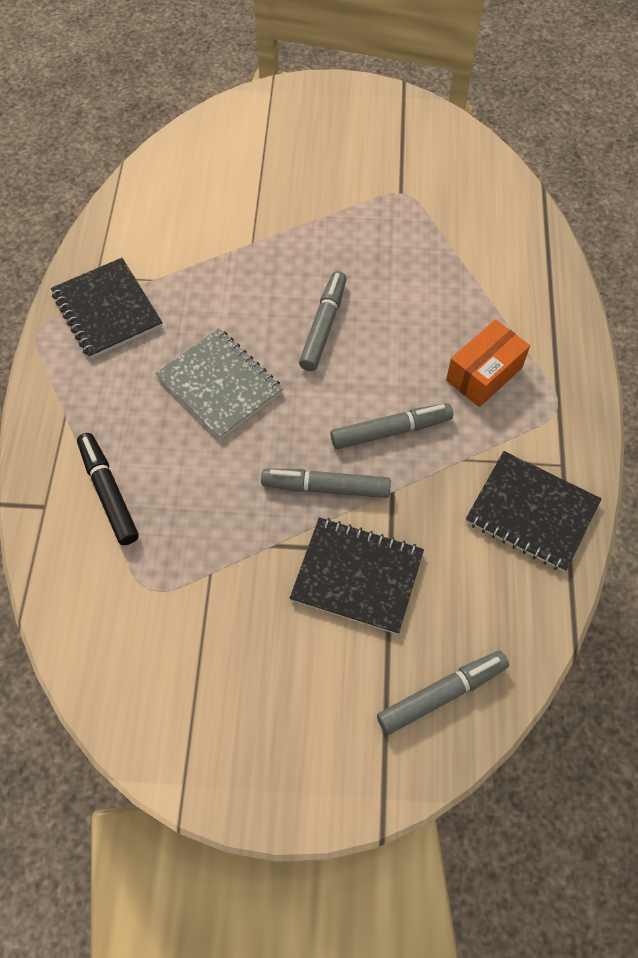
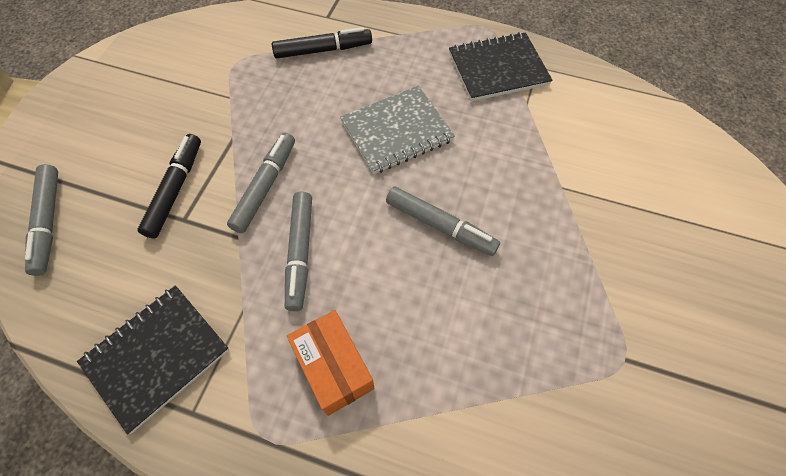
camera: 105 degrees right, 0 degrees up
black notebook [290,517,424,635] -> black marker [138,134,201,238]

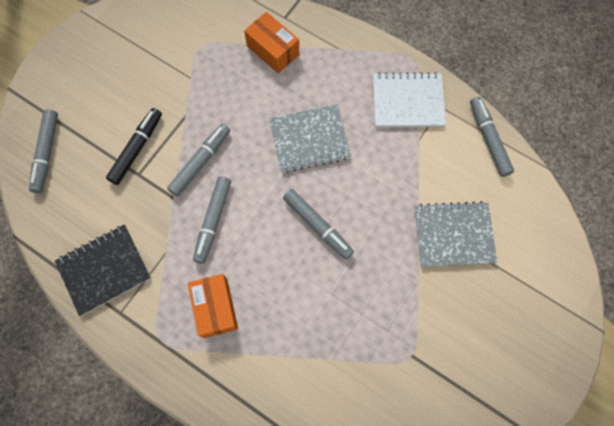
camera: 15 degrees right, 10 degrees up
black marker [272,27,372,58] -> orange box [244,12,299,73]
black notebook [449,32,553,101] -> white notebook [373,72,446,127]
none -> grey notebook [414,201,497,266]
none -> grey marker [470,97,514,177]

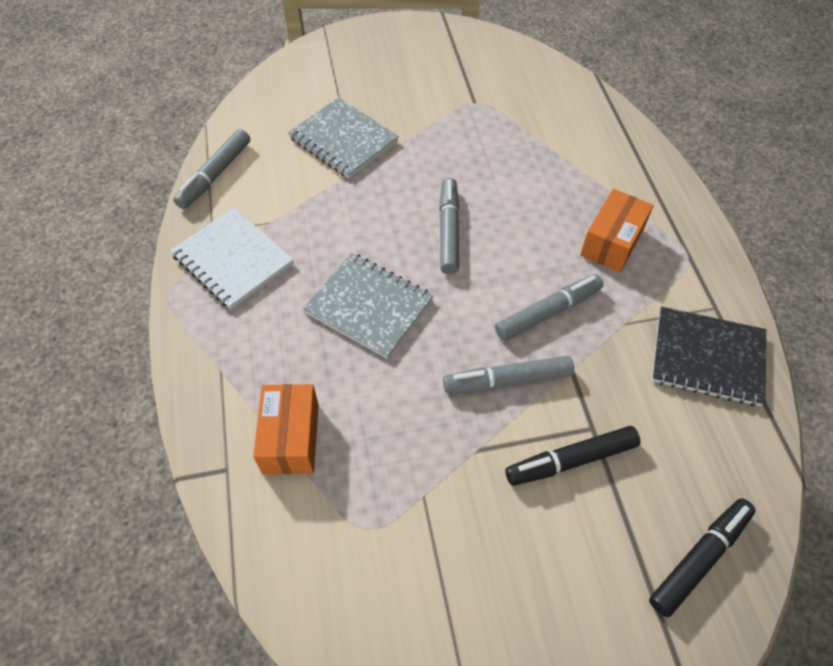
camera: 135 degrees left, 15 degrees down
grey marker [29,109,58,193] -> black marker [649,498,756,617]

